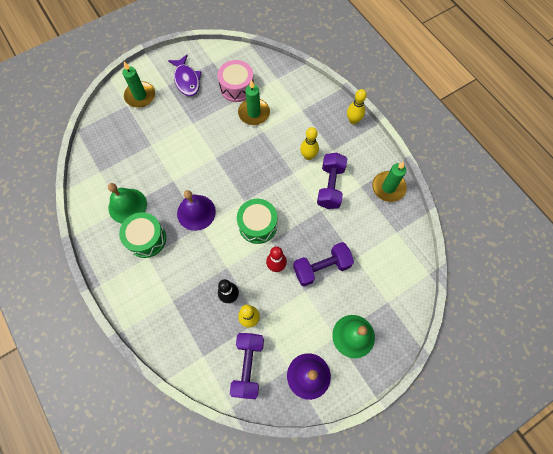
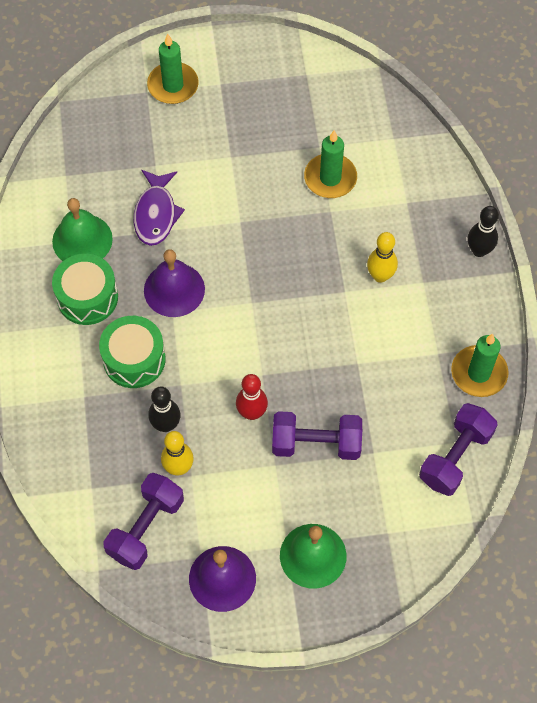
camera: 25 degrees right, 5 degrees down
purple fish [168,54,201,96] -> purple fish moved to [134,170,185,246]
pink drum [218,60,254,102] -> none
green drum [237,199,277,244] -> green drum moved to [99,316,166,388]
purple dumbbell [317,153,347,209] -> purple dumbbell moved to [419,403,498,496]
yellow bowling pin [347,89,367,124] -> black bowling pin [468,206,499,257]

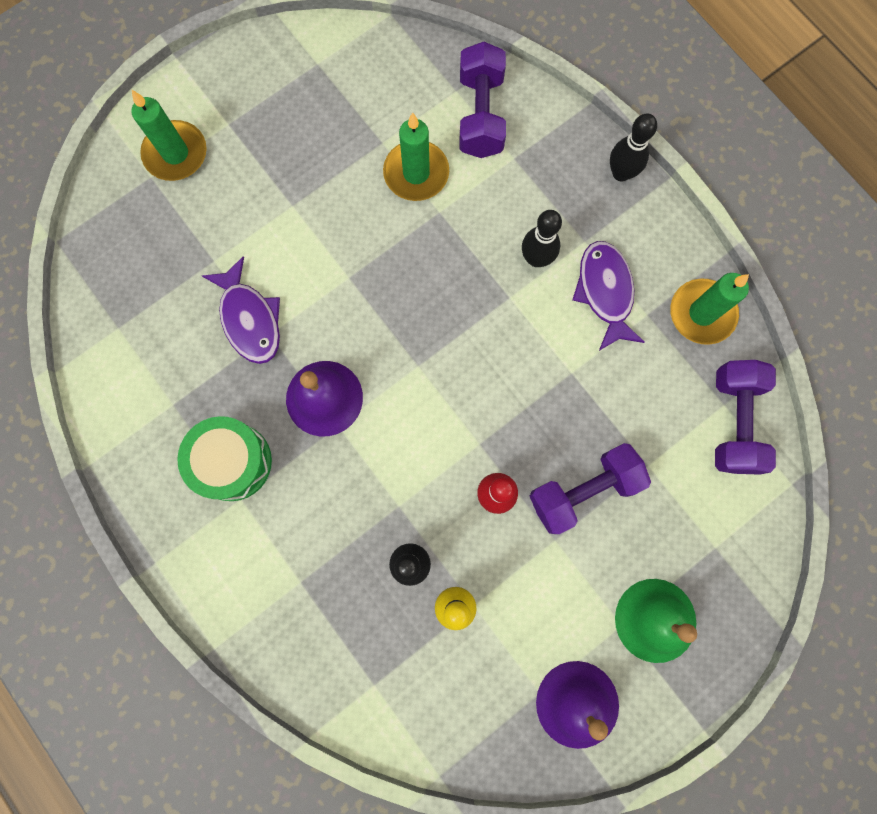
camera: 30 degrees left, 15 degrees up
green bell [52,198,113,261] -> none
green drum [99,316,166,388] -> none
purple dumbbell [103,473,184,570] -> purple dumbbell moved to [460,42,506,158]
yellow bowling pin [367,232,398,283] -> black bowling pin [522,210,562,267]
none -> purple fish [572,241,645,351]

